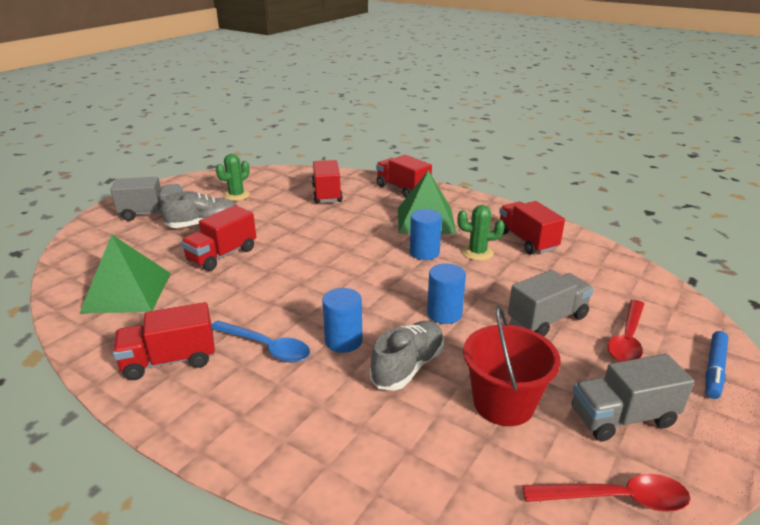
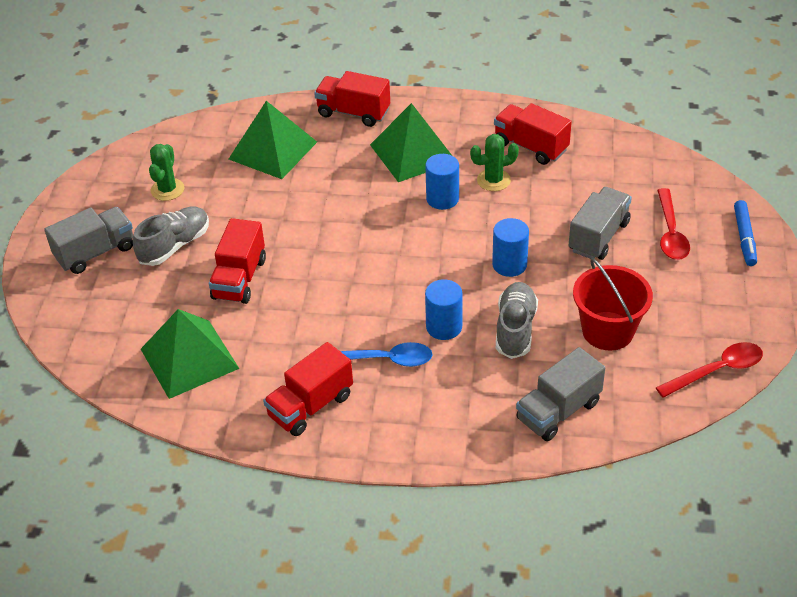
camera: 25 degrees left, 15 degrees up
red truck [312,160,343,203] -> green pyramid [229,101,317,179]
grey truck [572,354,695,441] -> grey truck moved to [516,347,605,441]

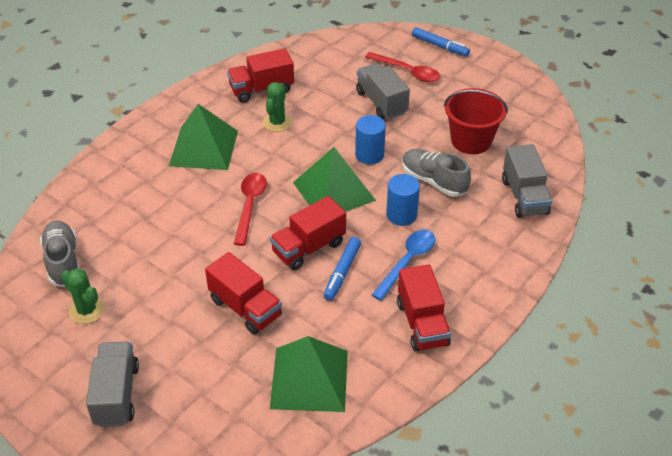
camera: 60 degrees left, 0 degrees up
grey shoe [133,206,209,266] -> grey shoe moved to [40,221,80,287]
green pyramid [229,101,317,179] -> green pyramid moved to [293,147,376,212]
red truck [314,71,390,127] -> red truck moved to [270,196,346,270]
blue cylinder [425,154,459,210] -> none
red spoon [655,342,763,398] -> red spoon moved to [234,173,267,246]
none -> blue marker [323,237,361,301]

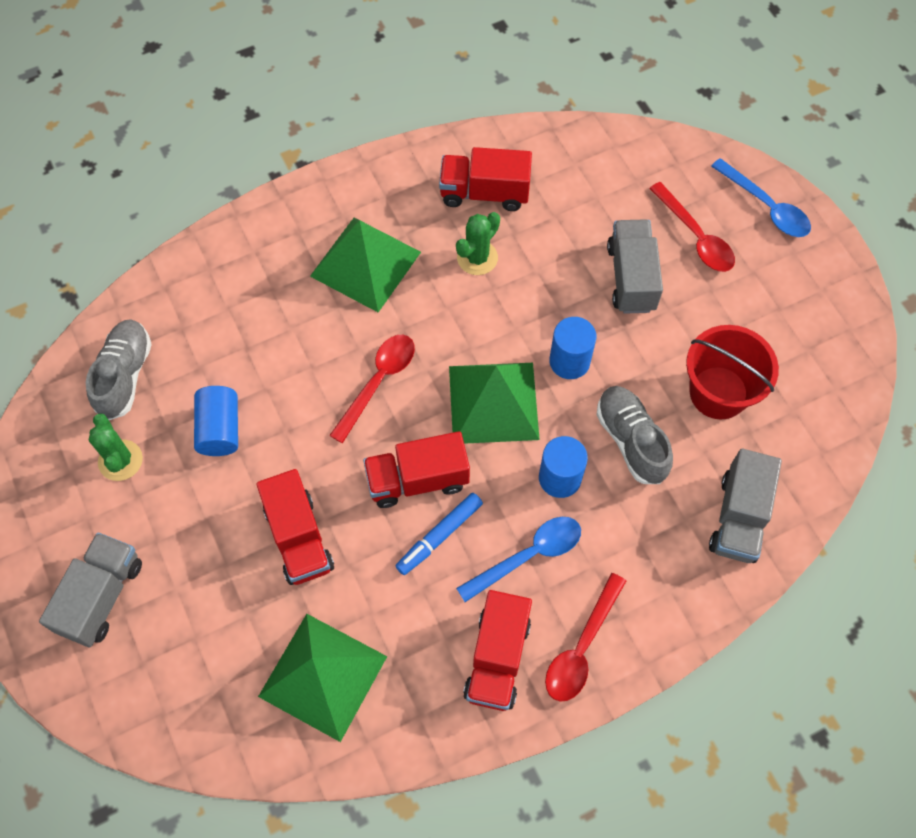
camera: 25 degrees right, 20 degrees up
blue marker [412,27,470,56] -> blue spoon [711,158,811,237]
none -> blue cylinder [194,386,238,456]
none -> red spoon [545,573,626,702]

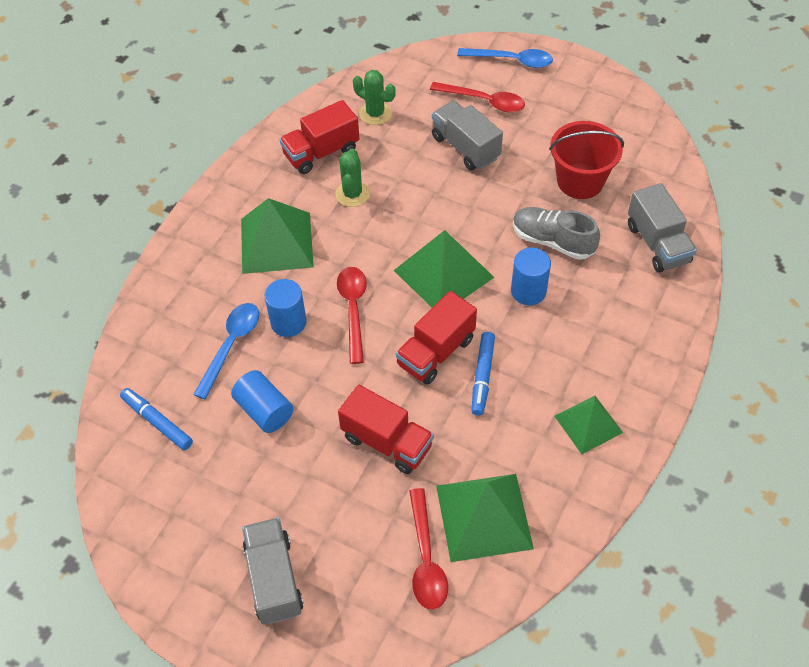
camera: 35 degrees left, 10 degrees down
grey shoe [86,319,152,420] -> blue marker [120,388,193,450]
green cactus [89,413,143,481] -> green cactus moved to [353,70,396,125]
blue spoon [456,517,581,602] -> blue spoon moved to [193,303,259,399]
red truck [463,590,532,711] -> green pyramid [555,396,623,454]
red spoon [545,573,626,702] -> red spoon moved to [409,488,448,610]
blue cylinder [549,317,596,379] -> blue cylinder moved to [265,279,307,337]

